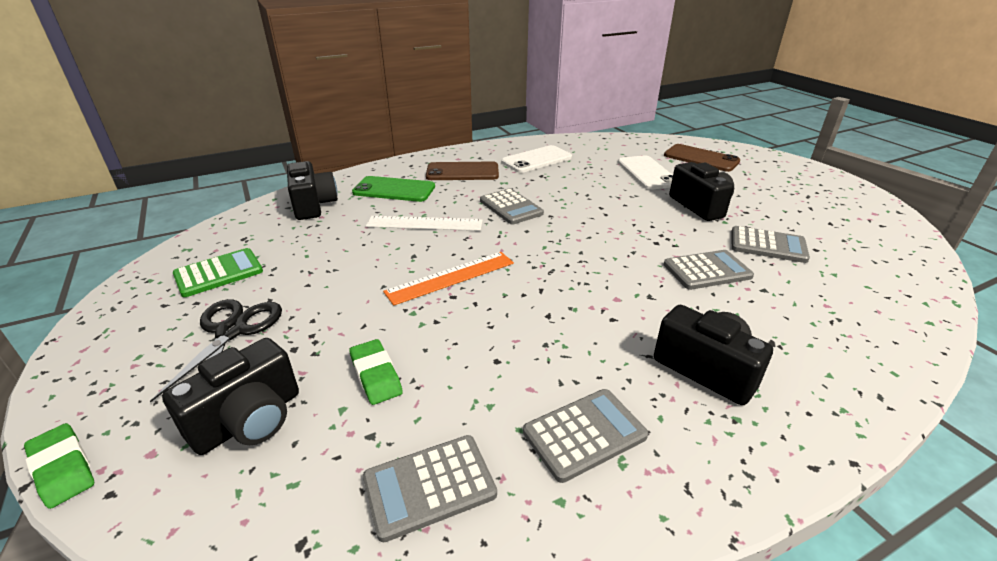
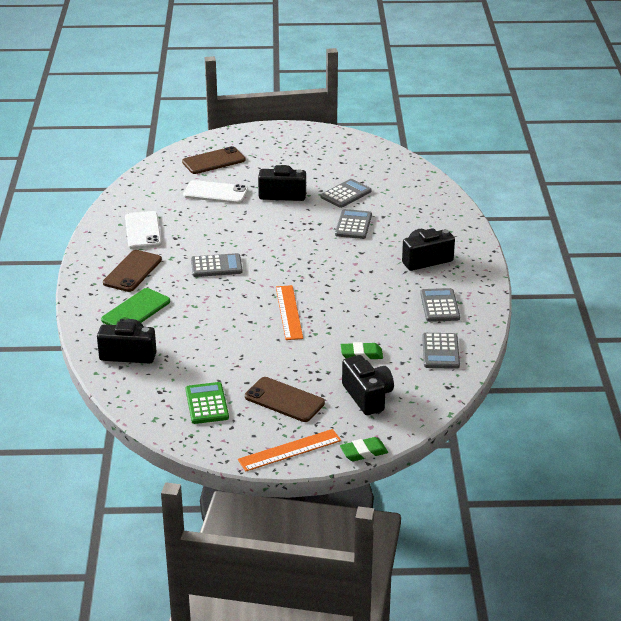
camera: 65 degrees left, 0 degrees up
black scissors [150,299,282,402] -> brown phone [245,377,325,422]
white ruler [366,216,483,231] -> none
none -> orange ruler [238,429,341,471]

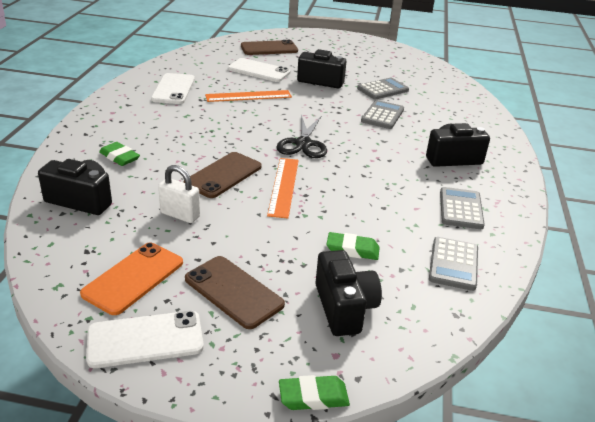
camera: 10 degrees right, 0 degrees up
green phone [101,288,170,325] -> green eraser [99,142,140,166]
brown phone [103,250,162,292] -> brown phone moved to [184,152,262,198]
green calculator [186,382,229,424] -> orange phone [80,242,183,315]
grey calculator [191,253,243,277] -> none
orange ruler [238,429,341,471] -> orange ruler moved to [205,90,292,102]
none -> white phone [86,311,204,368]
none -> white padlock [158,165,200,223]
none -> black scissors [276,115,327,158]

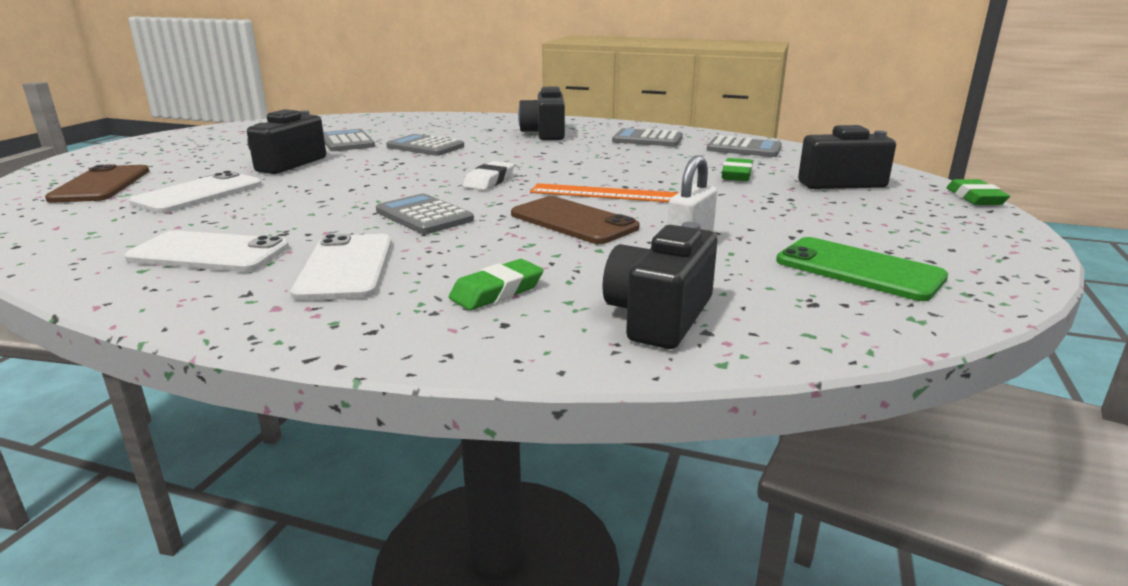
camera: 80 degrees left, 10 degrees down
orange phone [80,242,183,315] -> green phone [776,237,948,301]
white phone [86,311,204,368] -> white phone moved to [290,234,392,301]
brown phone [185,256,285,329] -> none
orange ruler [205,90,292,102] -> none
black scissors [276,115,327,158] -> white eraser [463,161,514,190]
none -> grey calculator [376,194,474,234]

